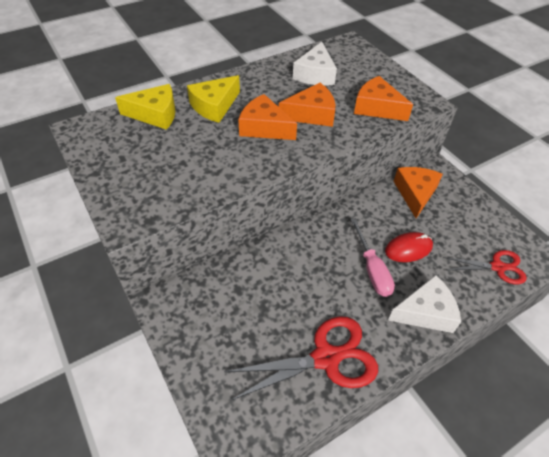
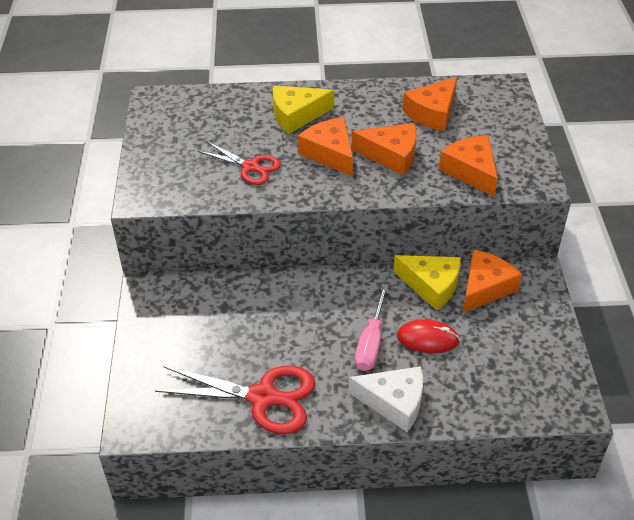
camera: 30 degrees right, 5 degrees down
yellow cheese [115,84,175,130] -> yellow cheese moved to [393,255,461,310]
white cheese [293,42,337,86] -> orange cheese [402,77,457,131]
red scissors [443,250,527,284] -> red scissors moved to [198,142,281,185]

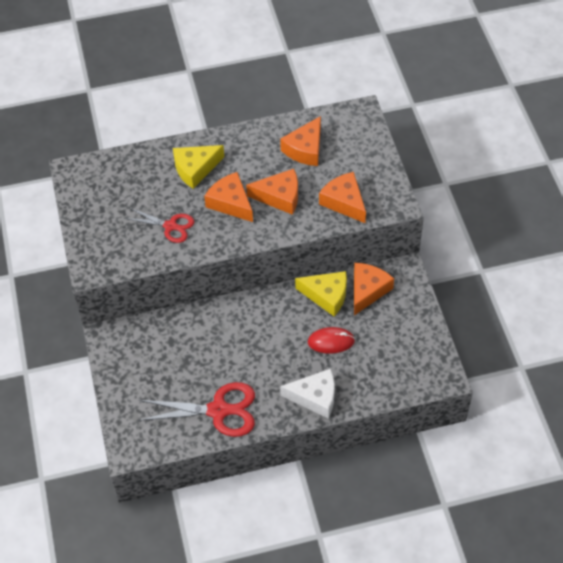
camera: 10 degrees left, 10 degrees up
pink screwdriver [355,284,389,371] -> none

